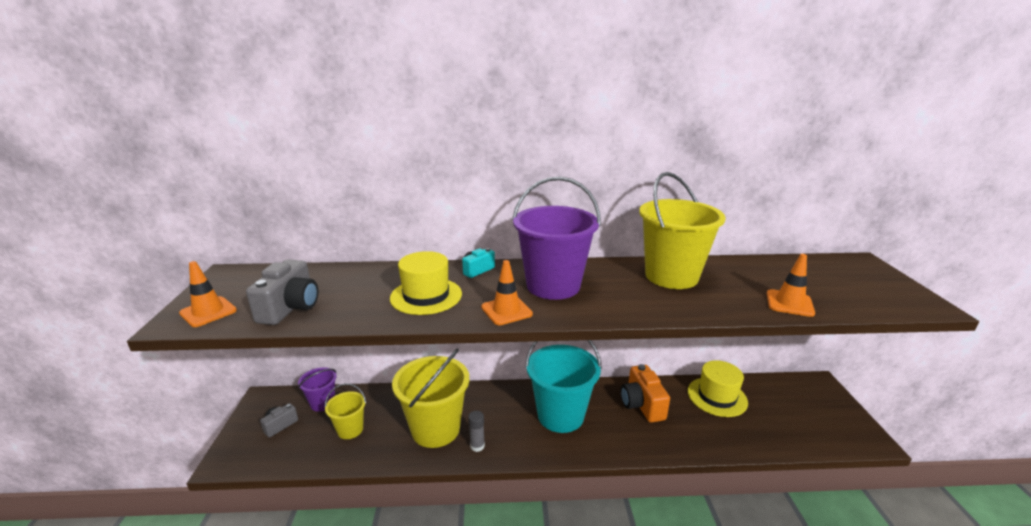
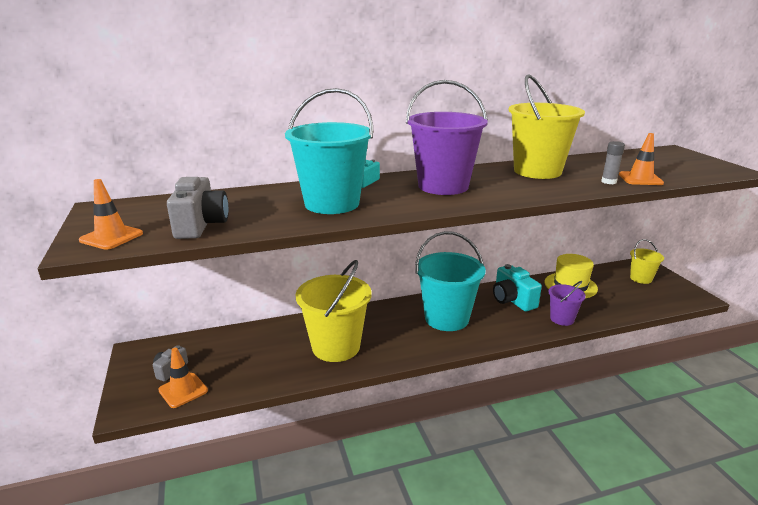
camera: 15 degrees left, 0 degrees up
purple bucket [298,367,337,412] -> purple bucket moved to [548,281,586,326]
yellow bucket [325,383,366,439] -> yellow bucket moved to [630,239,664,284]
yellow hat [390,251,462,315] -> turquoise bucket [285,88,373,214]
grey glue stick [468,411,485,452] -> grey glue stick moved to [601,141,625,184]
orange traffic cone [481,260,533,325] -> orange traffic cone moved to [158,348,208,408]
orange camera [621,364,670,423] -> turquoise camera [493,264,542,311]

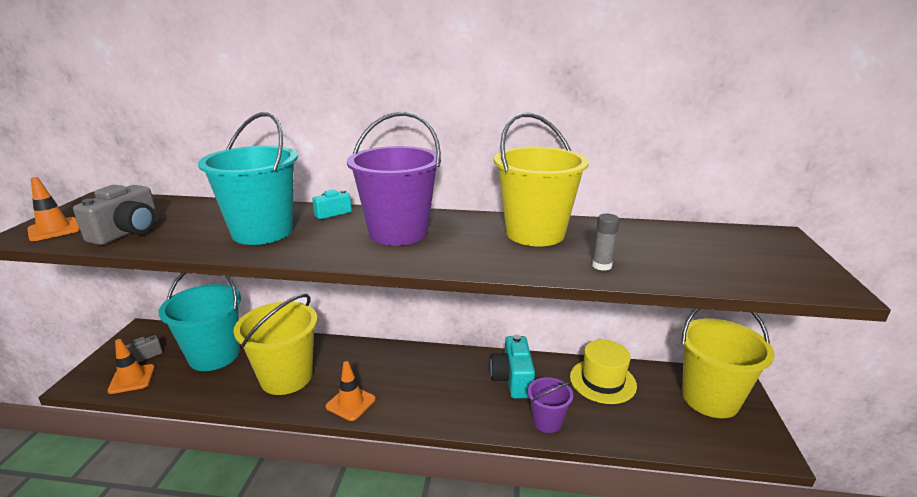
camera: 25 degrees right, 0 degrees up
turquoise bucket [415,231,486,331] -> turquoise bucket moved to [159,273,241,371]
orange traffic cone [619,133,664,185] -> orange traffic cone moved to [326,361,376,421]
yellow bucket [630,239,664,284] -> yellow bucket [681,309,774,418], size x1.92

